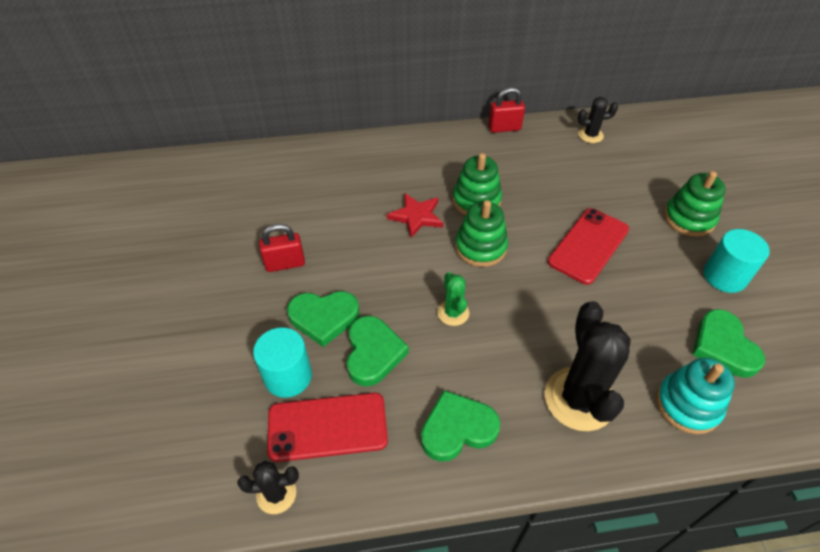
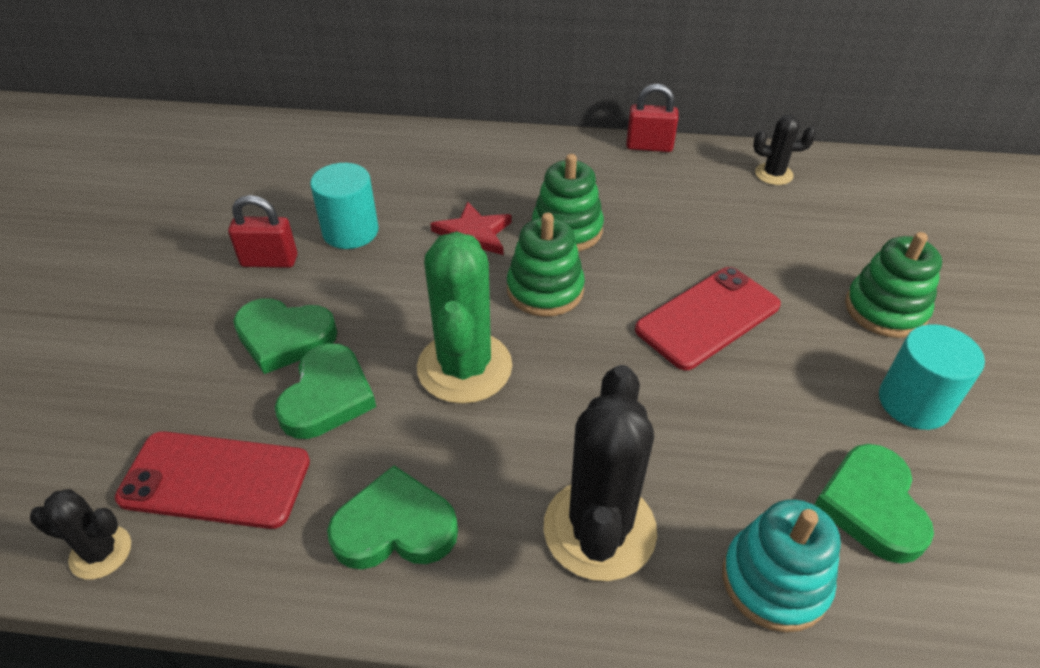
camera: 15 degrees right, 5 degrees down
turquoise cylinder [253,327,312,398] -> turquoise cylinder moved to [310,163,379,249]
green cactus [437,272,469,326] -> green cactus [417,231,512,404], size x1.96

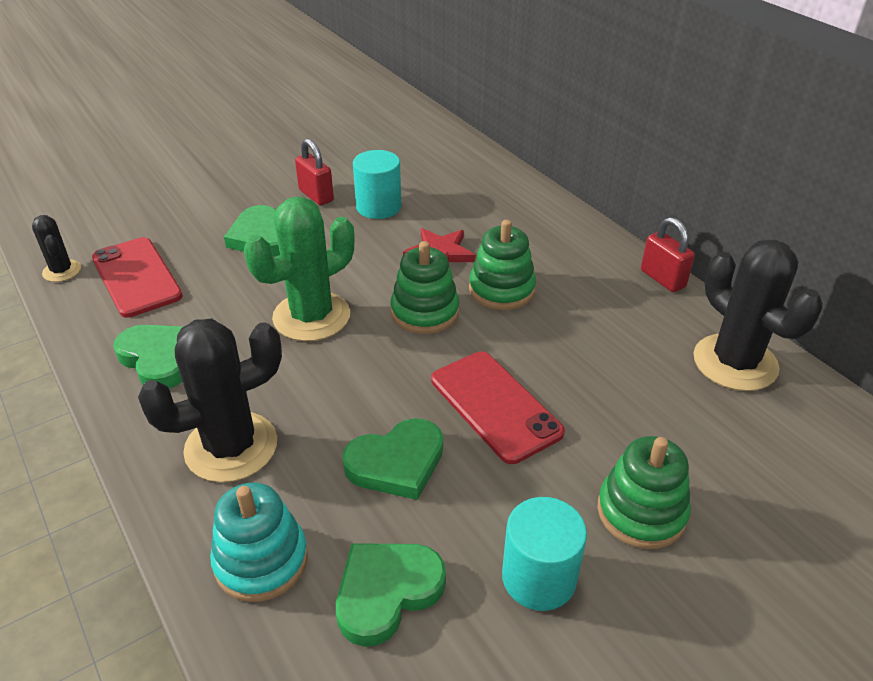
camera: 50 degrees right, 5 degrees down
green heart [275,343,376,439] -> green heart moved to [342,418,443,500]
red phone [635,267,781,370] -> red phone turned 45 degrees clockwise [431,351,565,464]
black cactus [753,115,816,185] -> black cactus [693,240,823,391], size x1.96

